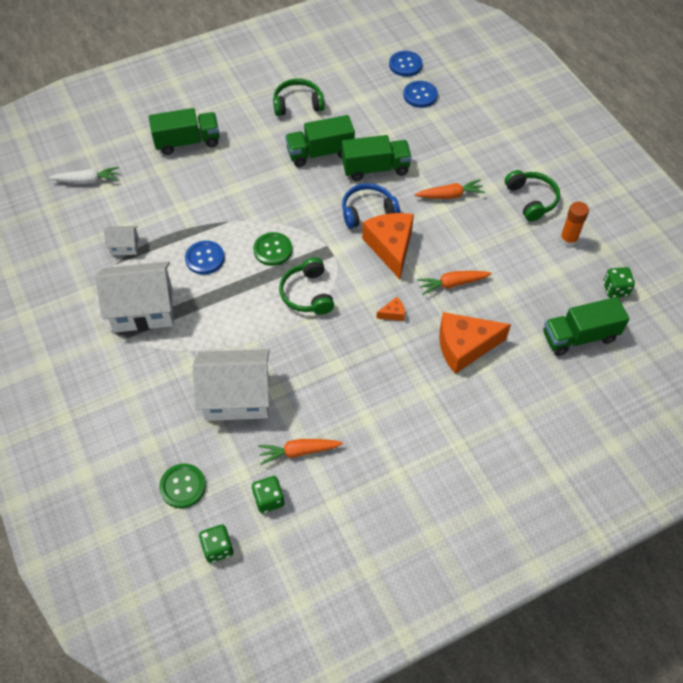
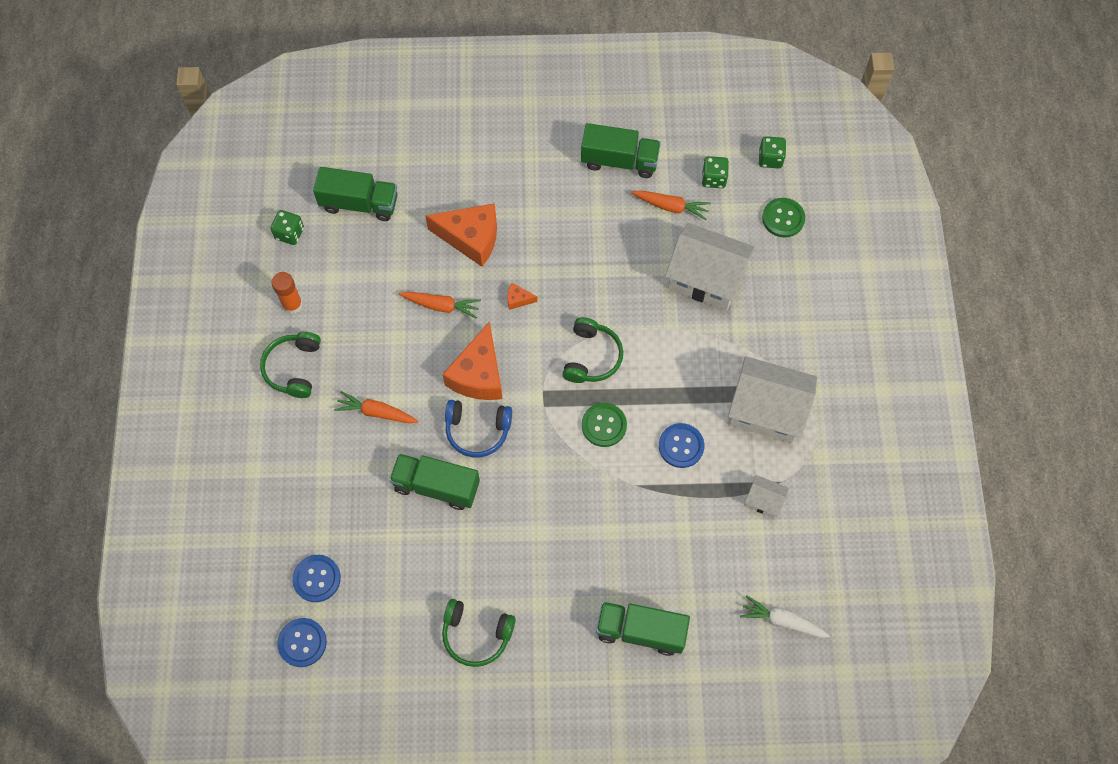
camera: 155 degrees left, 10 degrees up
green truck [285,115,355,167] -> green truck moved to [581,123,661,178]

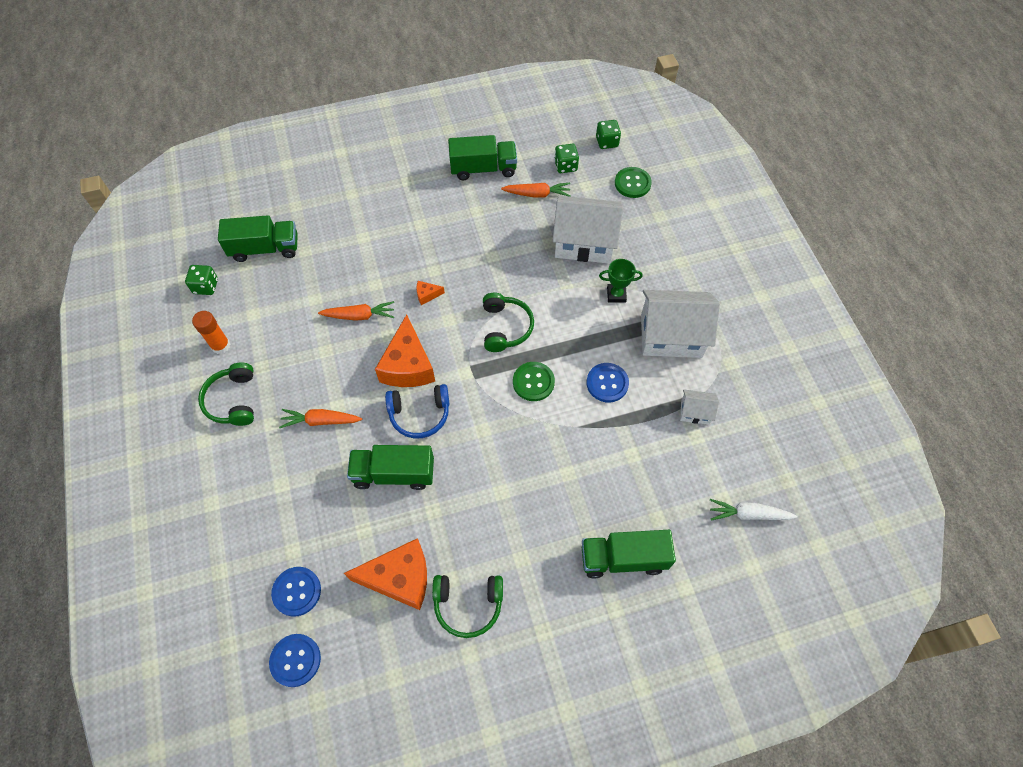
camera: 15 degrees left, 5 degrees down
orange cheese [425,203,497,267] -> orange cheese moved to [344,538,427,610]
none -> green trophy [599,259,643,303]

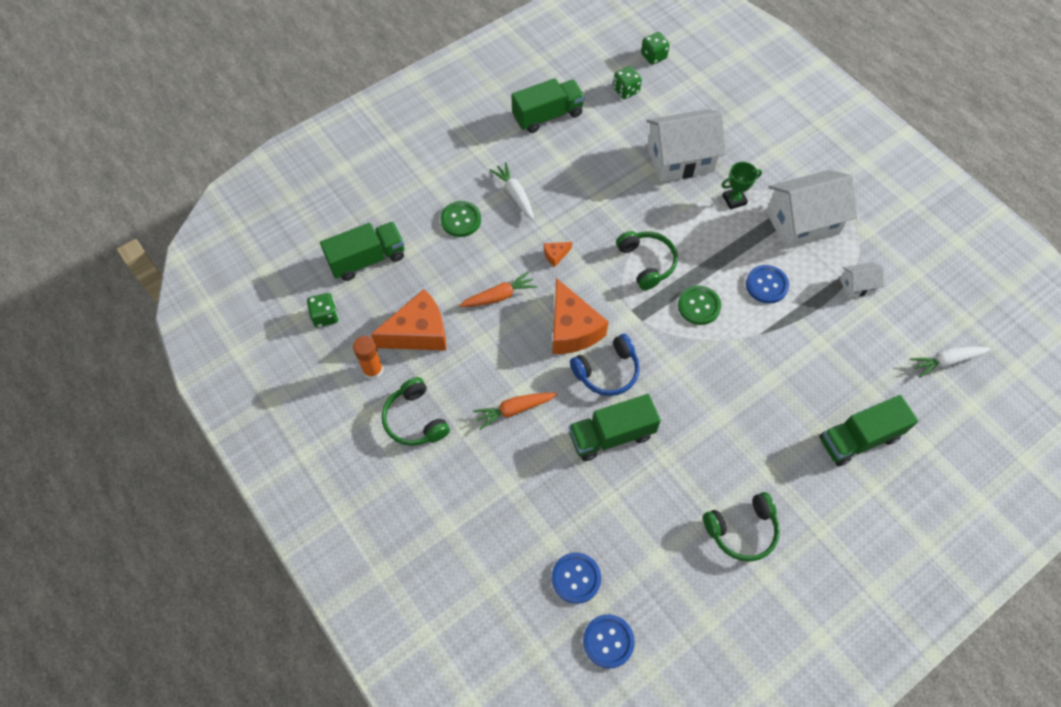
camera: 20 degrees left, 0 degrees up
orange cheese [344,538,427,610] -> orange cheese moved to [371,289,446,351]
orange carrot [501,183,571,198] -> none
green button [615,167,652,198] -> green button moved to [440,201,481,237]
none -> white carrot [490,162,534,220]

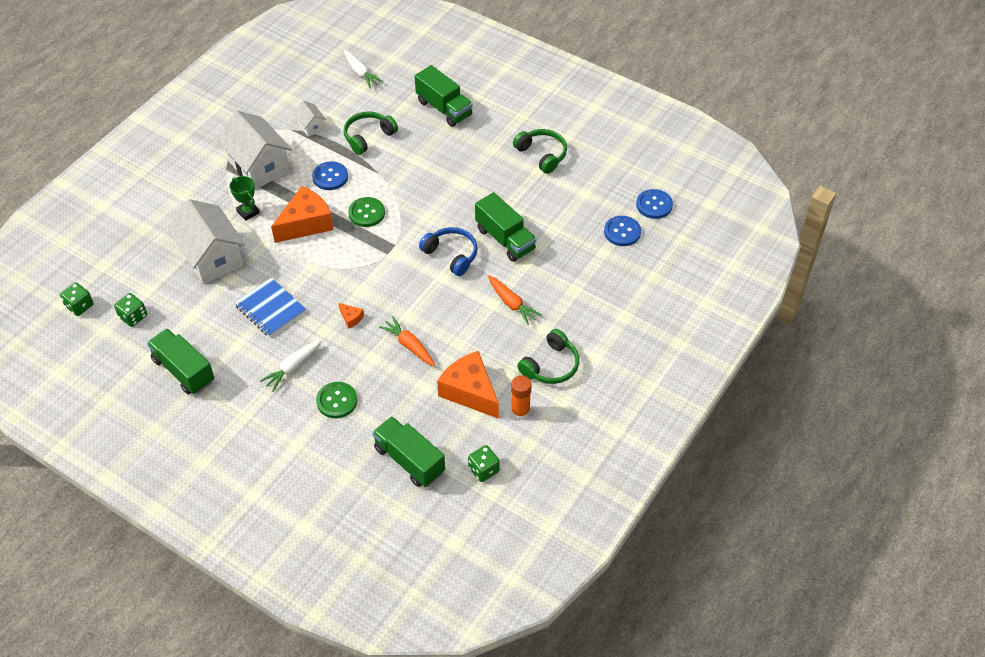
camera: 110 degrees left, 10 degrees down
orange cheese [552,278,609,354] -> orange cheese moved to [271,186,334,243]
green headphones [616,231,678,290] -> green headphones moved to [344,111,398,155]
none -> blue notebook [234,278,306,337]

